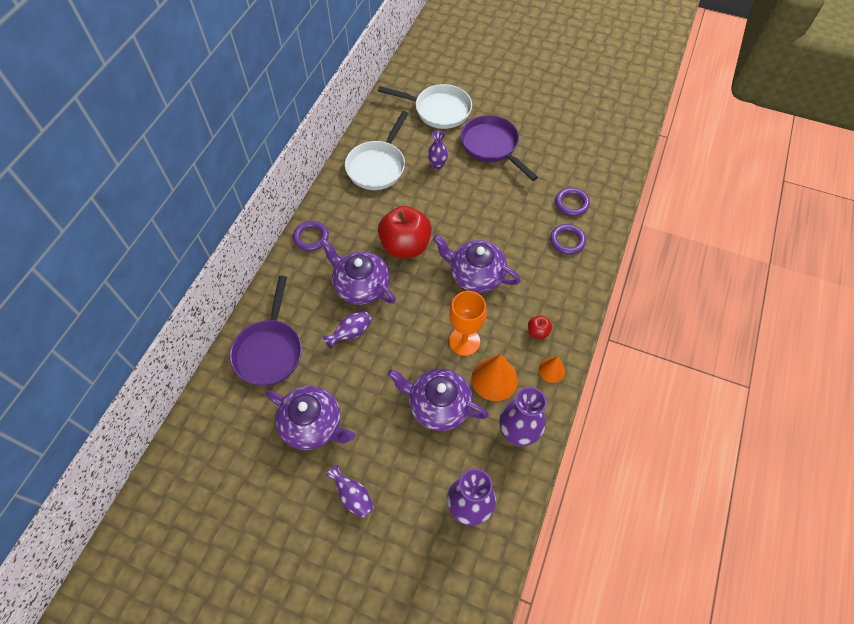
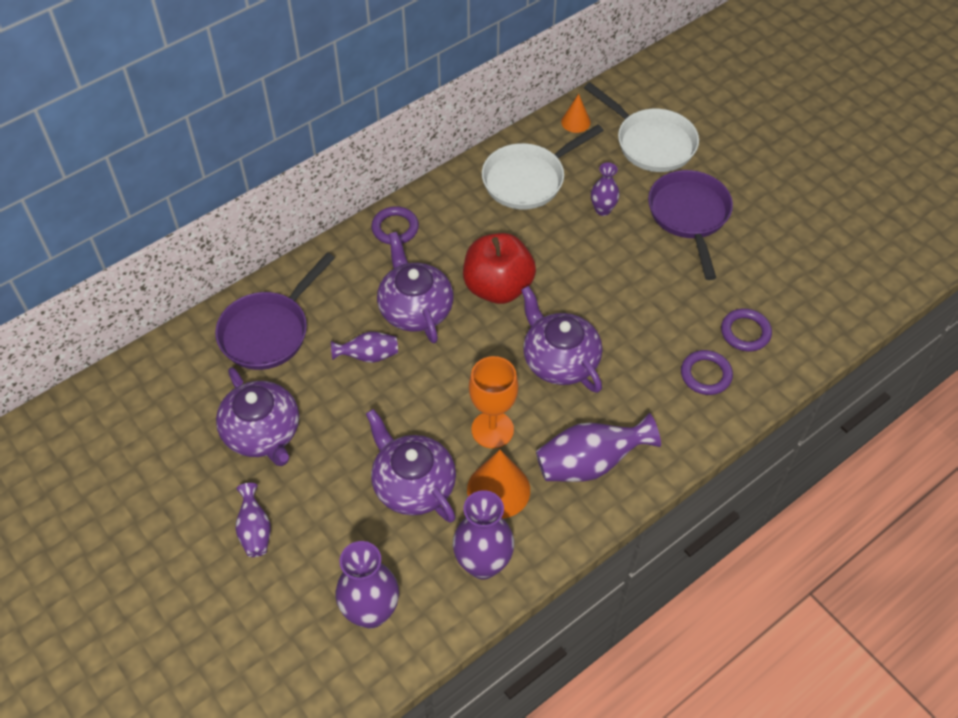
camera: 30 degrees right, 5 degrees down
red apple [528,315,552,339] -> purple vase [536,413,661,482]
orange cone [539,356,565,383] -> orange cone moved to [561,94,591,133]

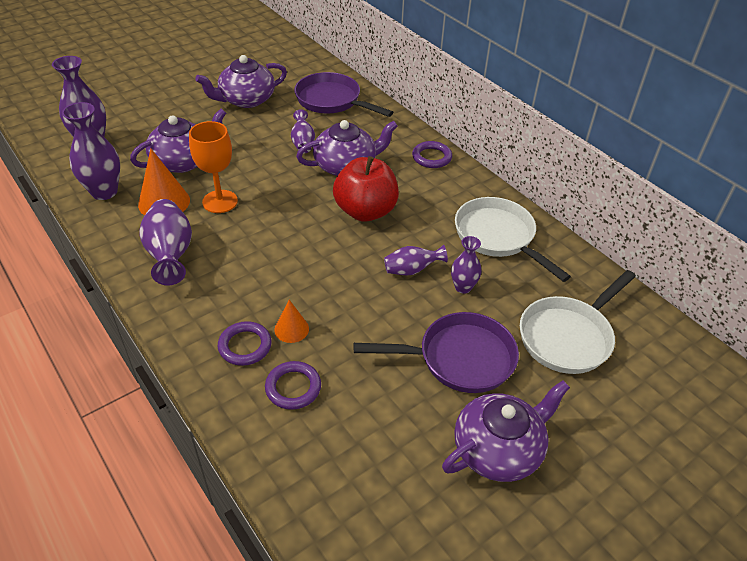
camera: 90 degrees right, 10 degrees down
purple vase [235,483,271,557] -> purple vase moved to [384,245,448,276]
purple teapot [521,286,602,393] -> purple teapot moved to [442,380,570,482]
orange cone [561,94,591,133] -> orange cone moved to [274,300,309,343]

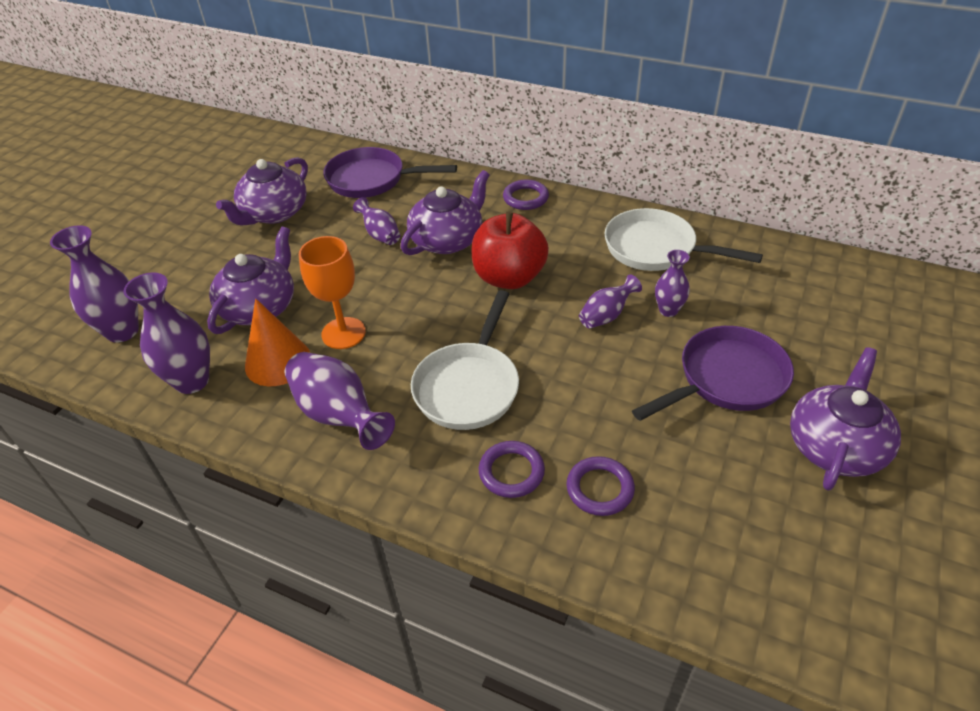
camera: 25 degrees left, 0 degrees up
orange cone [274,300,309,343] -> none
white pan [520,270,636,374] -> white pan moved to [411,290,519,430]

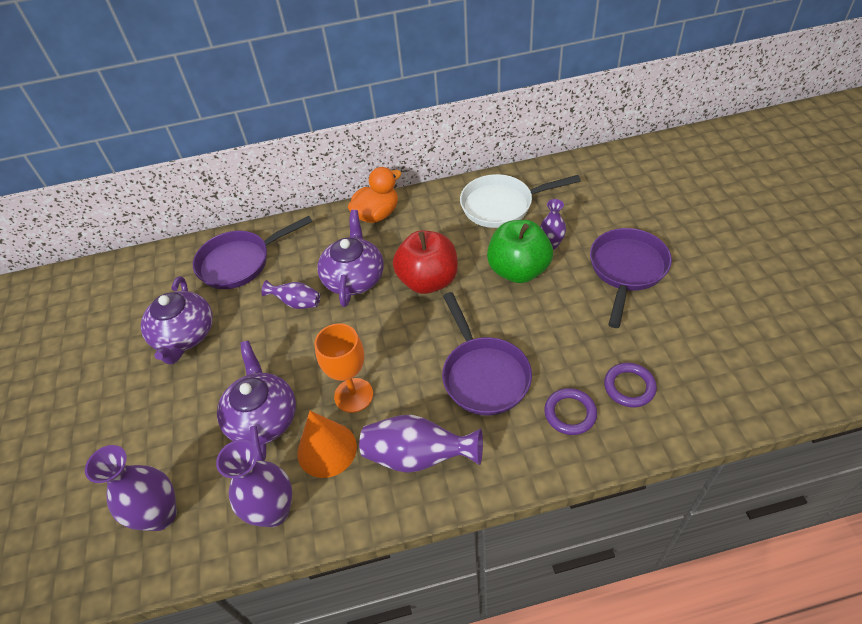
camera: 35 degrees left, 5 degrees up
white pan [411,290,519,430] -> purple pan [442,292,532,416]
purple ring [503,180,549,210] -> orange duck [348,167,401,223]
purple vase [579,274,642,329] -> green apple [487,220,553,283]
purple teapot [790,347,901,491] -> none

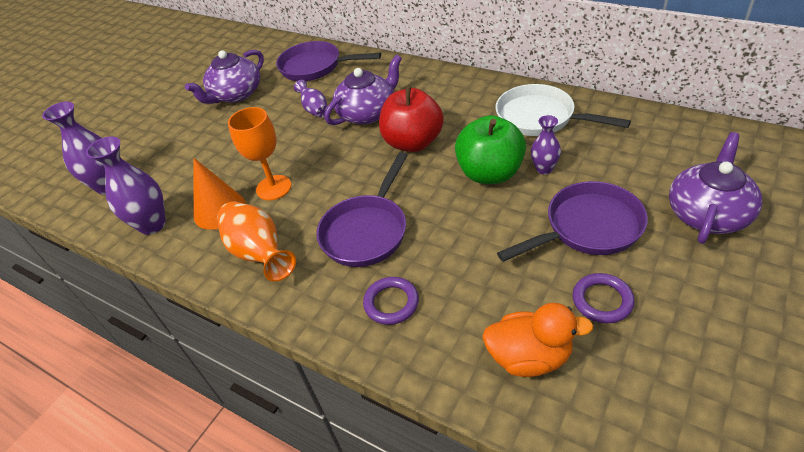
camera: 45 degrees right, 5 degrees down
purple teapot [217,341,296,461] -> purple teapot moved to [669,132,762,244]
orange duck [348,167,401,223] -> orange duck moved to [482,303,593,377]
purple vase [359,414,483,473] -> orange vase [217,201,296,282]
purple ring [604,363,657,407] -> purple ring moved to [573,273,635,323]

